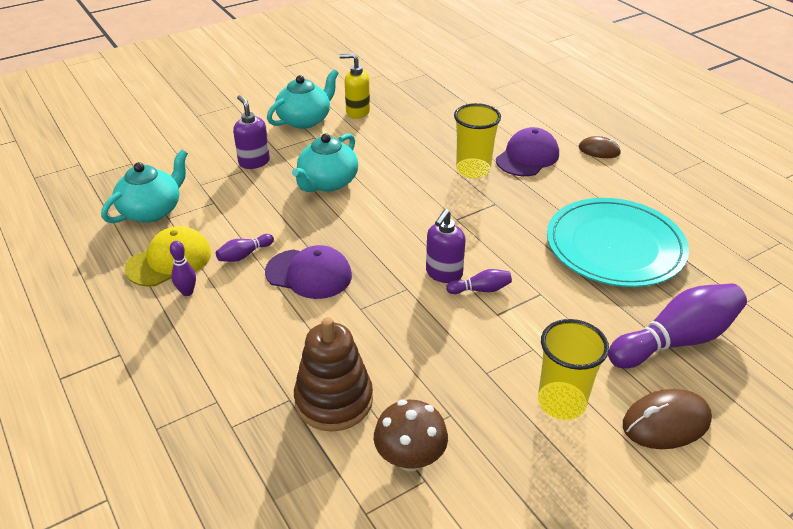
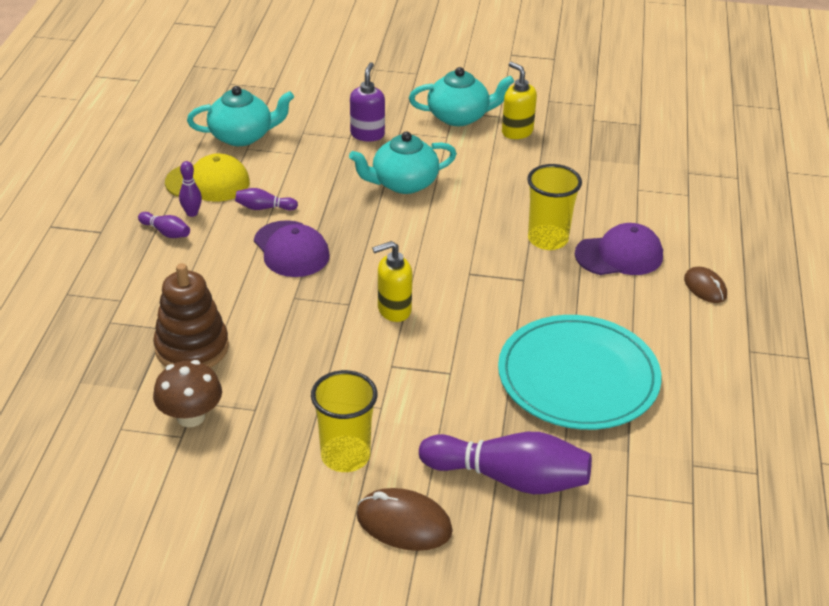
camera: 40 degrees right, 0 degrees up
purple soap dispenser [426,209,466,283] -> yellow soap dispenser [372,241,412,322]
purple bowling pin [446,269,512,294] -> purple bowling pin moved to [138,212,190,238]

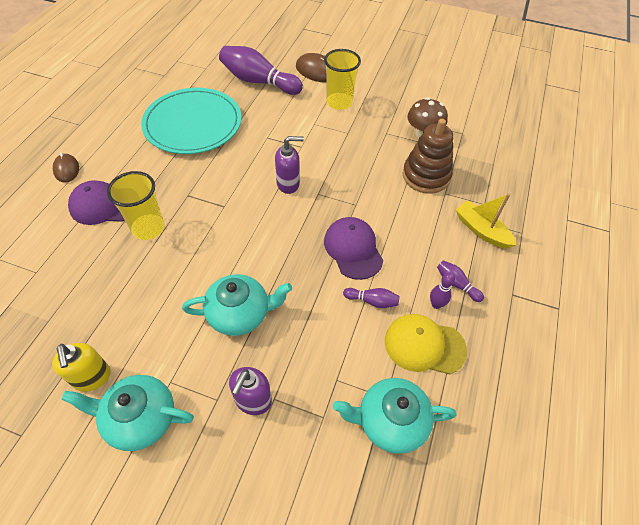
camera: 170 degrees left, 15 degrees up
yellow soap dispenser [372,241,412,322] -> purple soap dispenser [275,136,304,194]
none -> yellow boat [456,193,516,249]

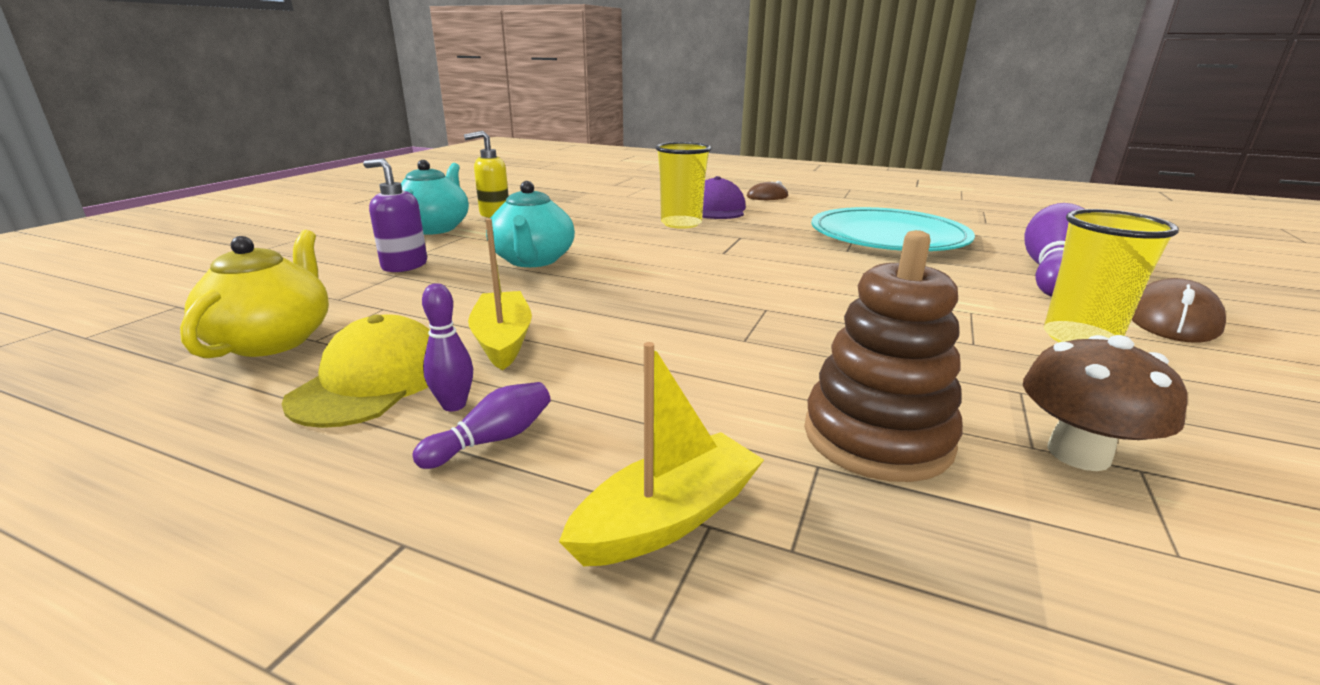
camera: 95 degrees right, 30 degrees down
purple soap dispenser [275,136,304,194] -> none
purple cap [324,217,383,280] -> none
turquoise teapot [333,378,456,454] -> yellow teapot [180,230,329,358]
purple bowling pin [343,288,400,308] -> yellow boat [468,218,532,370]

